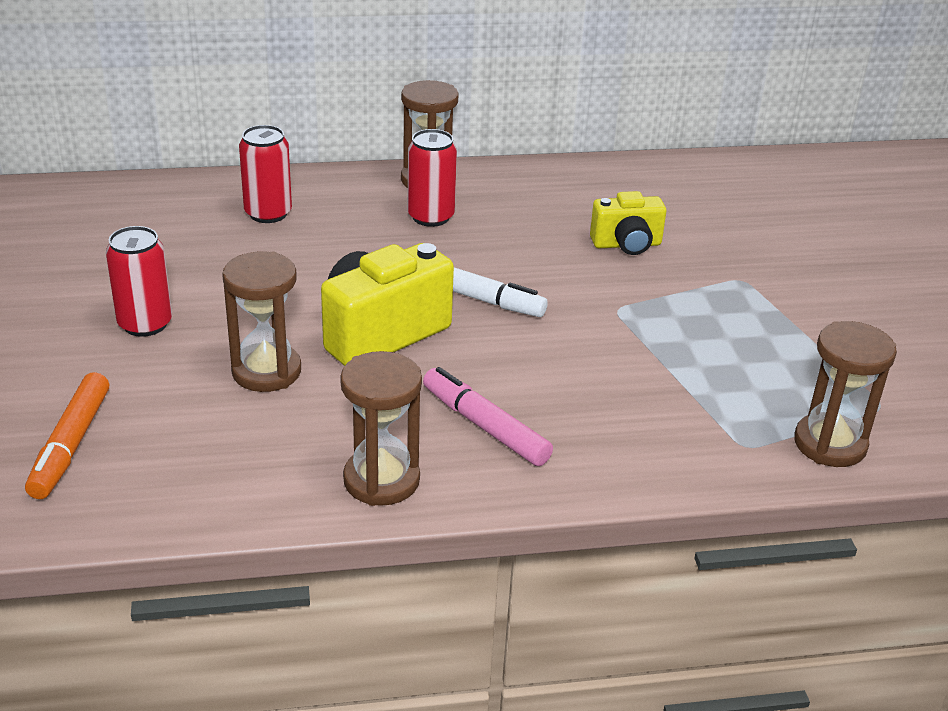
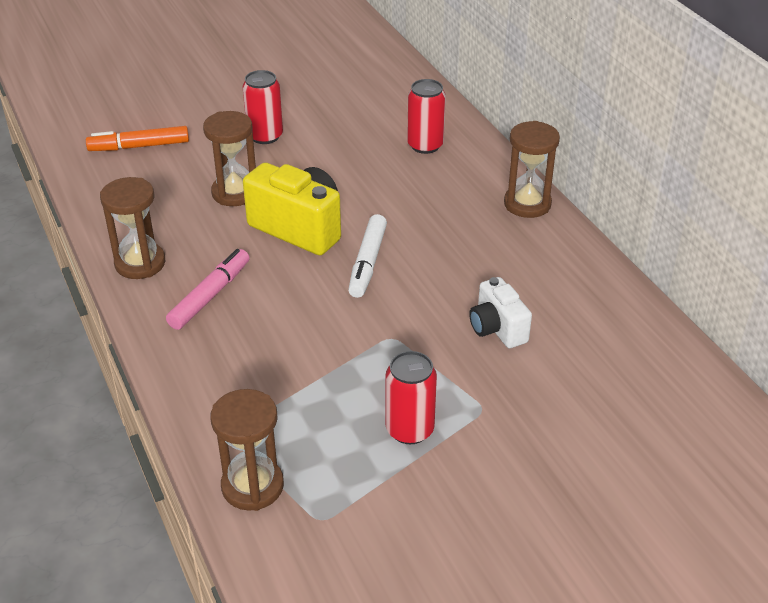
camera: 75 degrees right, 5 degrees up
red can [408,129,457,227] -> red can moved to [386,351,437,444]
yellow camera [590,191,666,255] -> white camera [469,277,532,348]

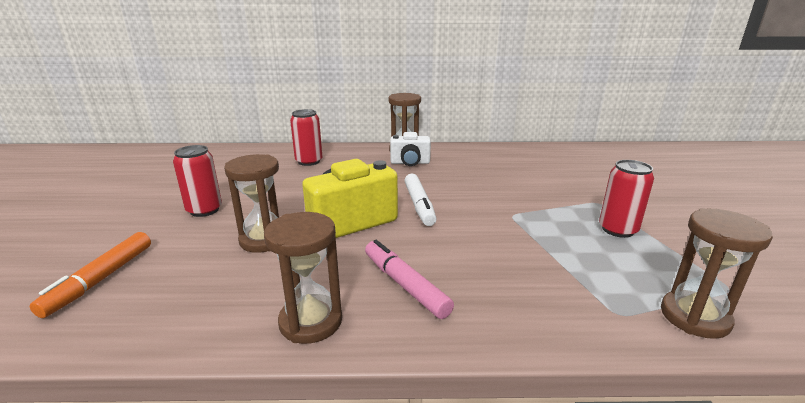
camera: 65 degrees left, 15 degrees down
white marker [348,214,387,298] -> white marker turned 45 degrees clockwise [404,174,436,226]
white camera [469,277,532,348] -> white camera moved to [390,132,431,166]

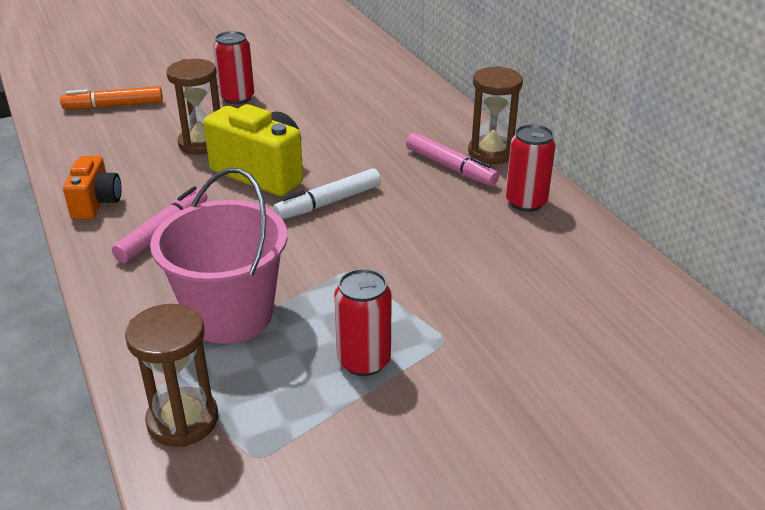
camera: 65 degrees right, 10 degrees up
brown hourglass [264,212,342,344] -> orange camera [63,156,121,219]
red can [290,109,322,166] -> red can moved to [506,124,556,212]
white camera [390,132,431,166] -> pink marker [406,133,499,186]
none -> pink bucket [150,168,287,344]

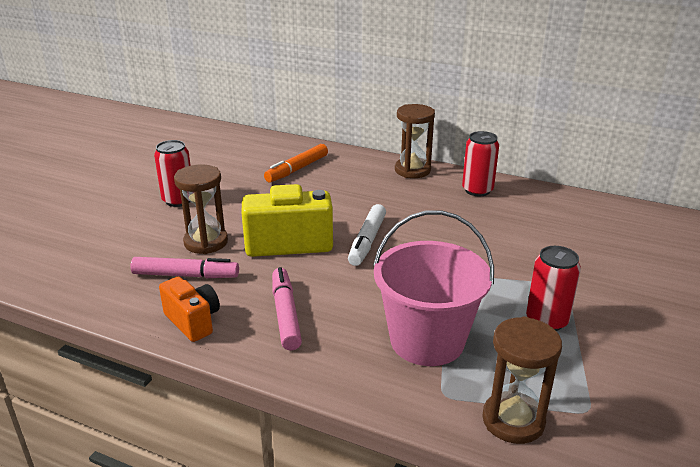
camera: 40 degrees left, 5 degrees down
orange marker [60,86,163,109] -> orange marker moved to [264,144,328,183]
pink marker [406,133,499,186] -> pink marker moved to [130,257,239,278]

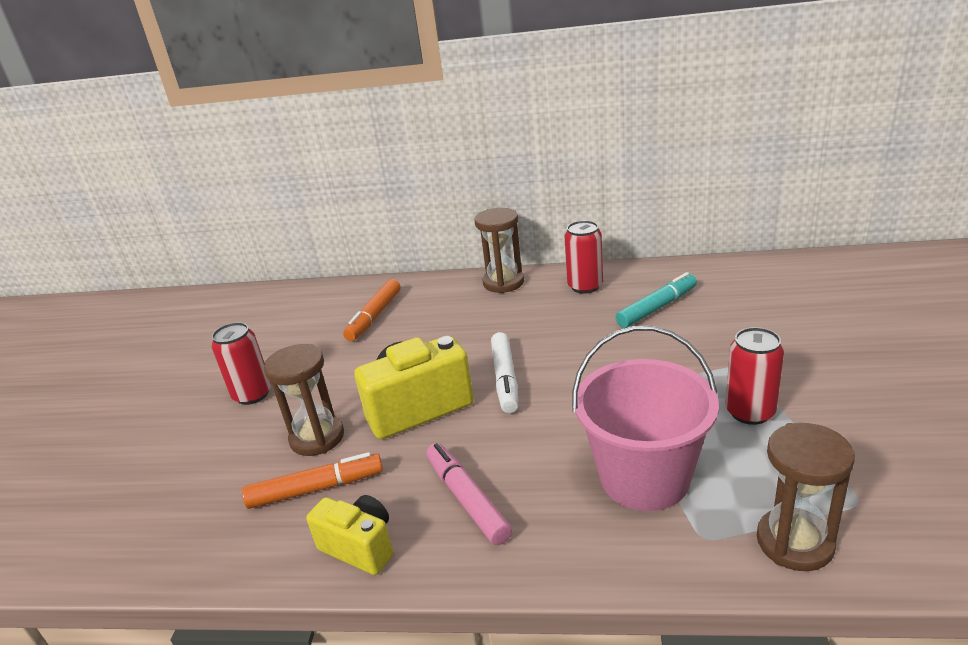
camera: 15 degrees left, 0 degrees up
pink marker [130,257,239,278] -> orange marker [242,452,383,509]
orange camera [159,277,220,342] -> yellow camera [306,495,393,575]
none -> turquoise marker [615,272,697,328]

